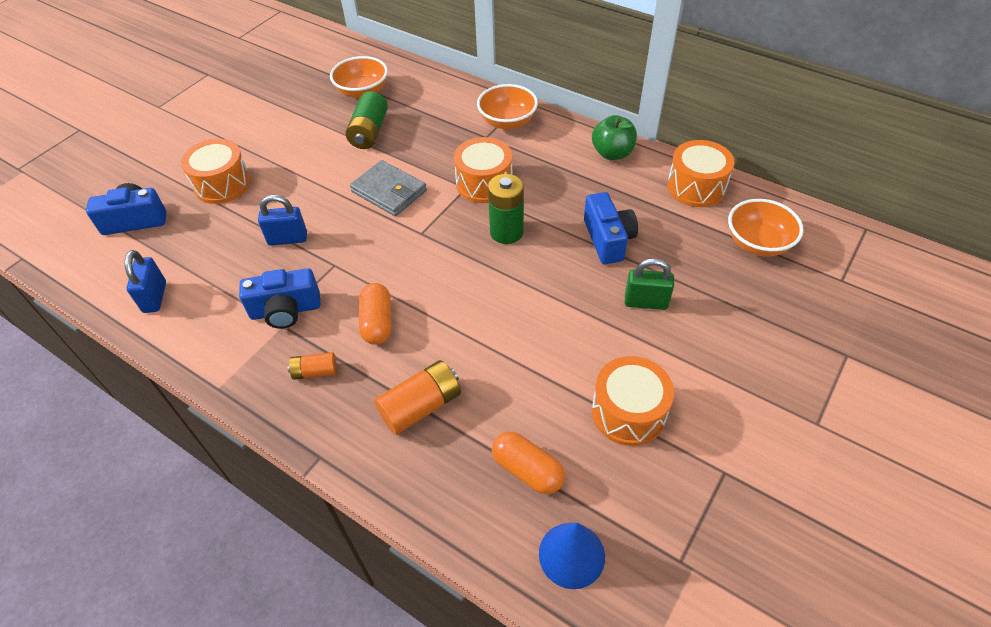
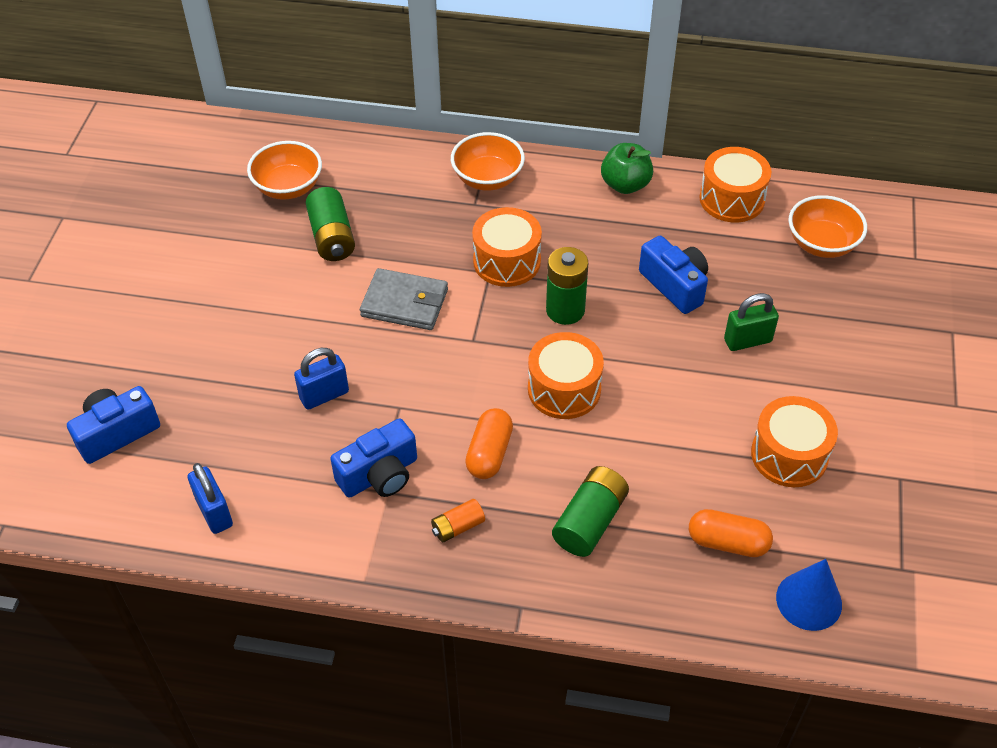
camera: 25 degrees left, 0 degrees up
orange drum [181,139,251,204] -> orange drum moved to [528,332,604,419]
orange capsule [359,283,391,345] -> orange capsule turned 45 degrees clockwise [465,408,513,479]
orange battery [374,360,461,435] -> green battery [552,466,629,557]

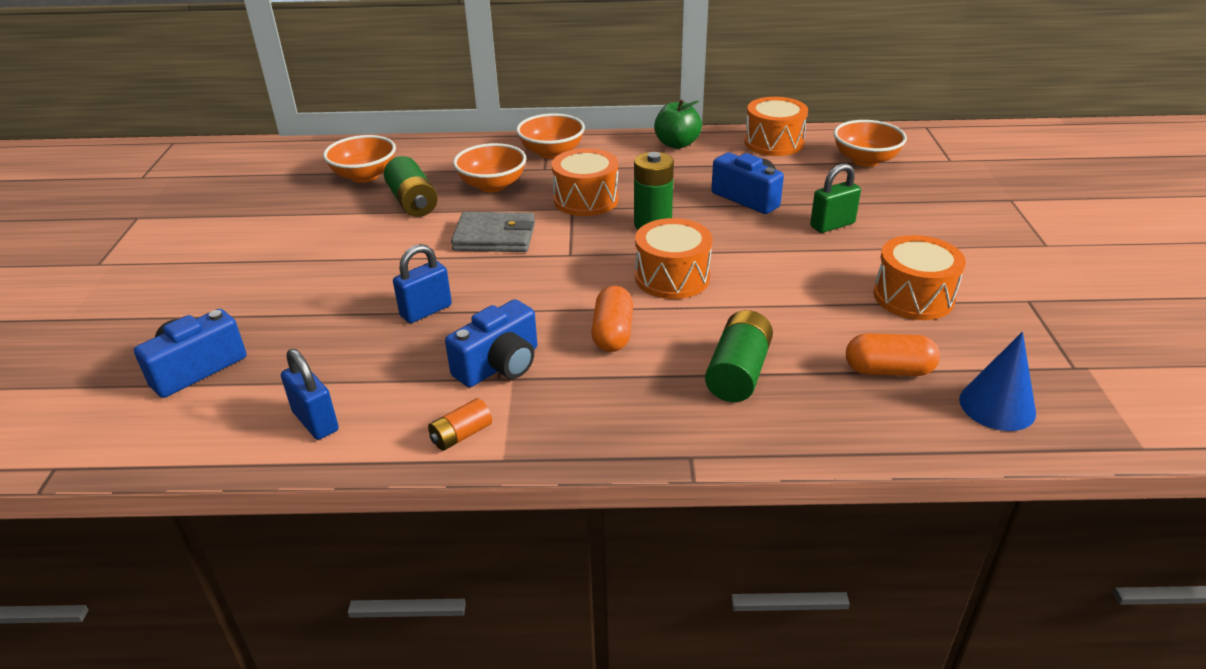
camera: 10 degrees left, 15 degrees down
orange battery [431,499,485,542] -> orange battery moved to [428,398,492,451]
none -> orange bowl [453,143,527,192]

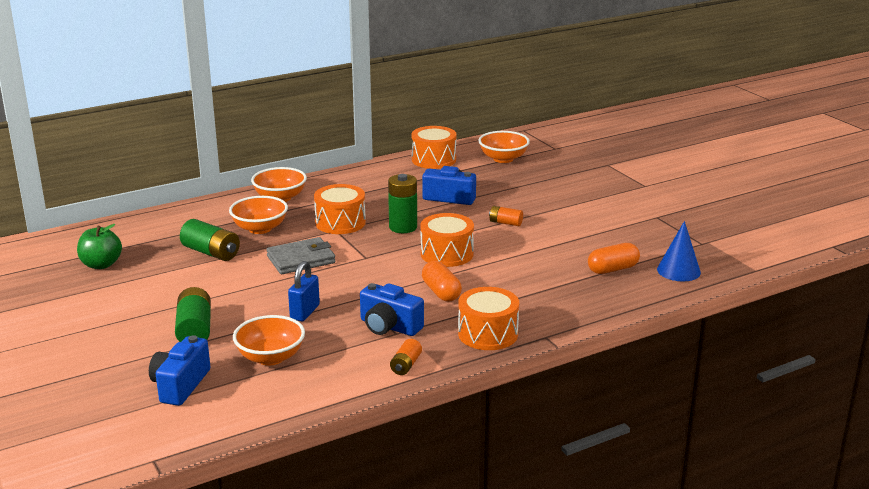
camera: 30 degrees left, 10 degrees down
blue padlock [281,349,339,440] -> none
orange bowl [323,135,396,183] -> orange bowl moved to [233,315,305,366]
blue camera [445,299,537,387] -> blue camera turned 105 degrees clockwise [360,283,424,336]
green apple [654,99,702,149] -> green apple moved to [77,224,122,269]
green battery [705,310,773,402] -> green battery moved to [175,287,211,342]
green padlock [810,163,861,233] -> none
orange drum [873,235,966,320] -> orange drum moved to [458,287,519,350]
none -> orange battery [489,206,523,226]

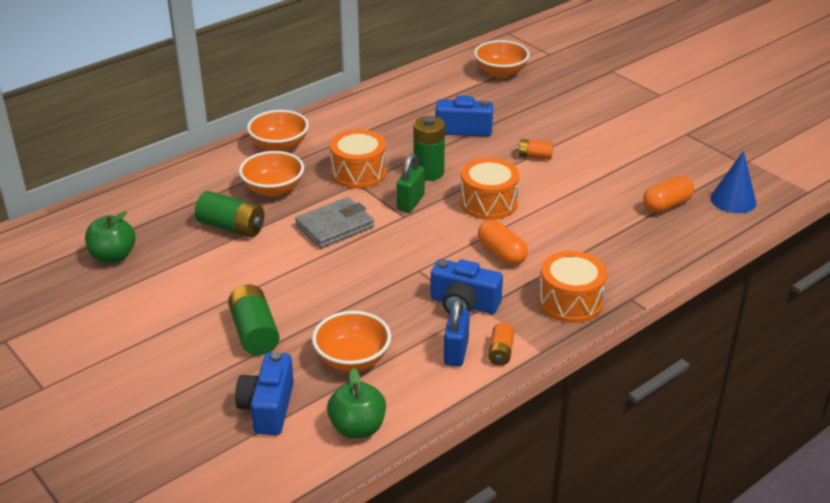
camera: 10 degrees left, 10 degrees up
blue padlock [288,261,320,321] -> blue padlock moved to [444,298,470,367]
orange drum [411,126,457,169] -> none
none -> green apple [327,368,386,438]
none -> green padlock [396,154,425,212]

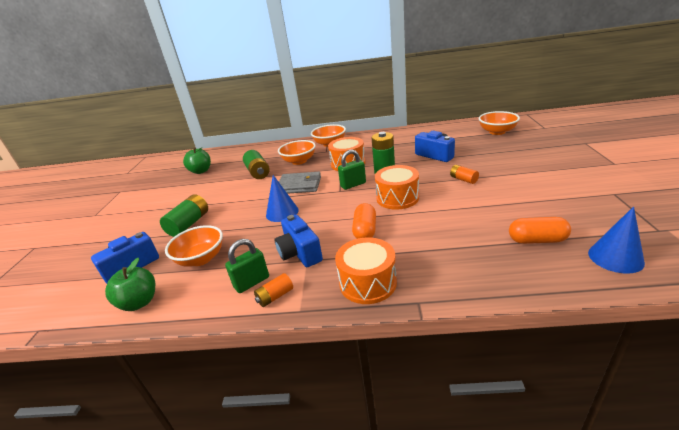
camera: 45 degrees right, 5 degrees down
blue padlock [444,298,470,367] -> green padlock [225,239,269,293]
none -> blue cone [266,175,299,222]

